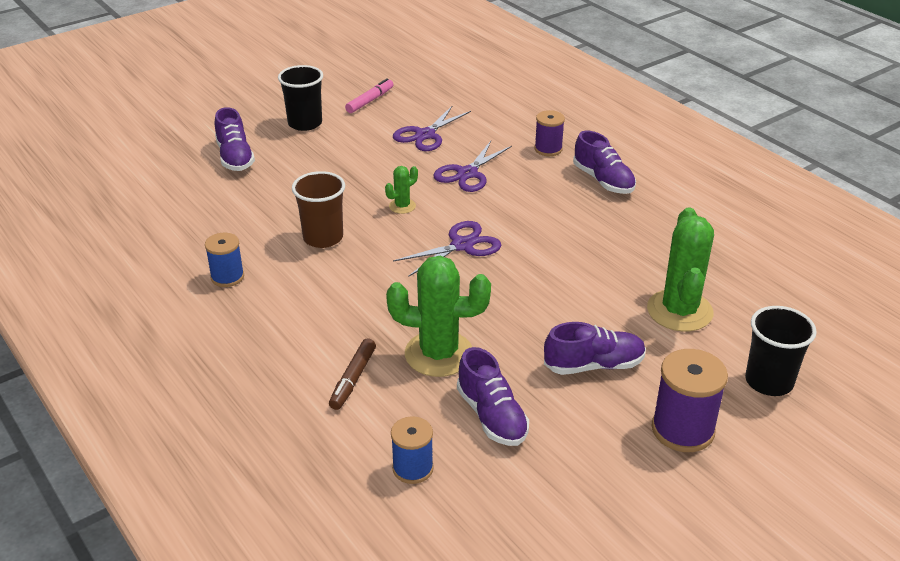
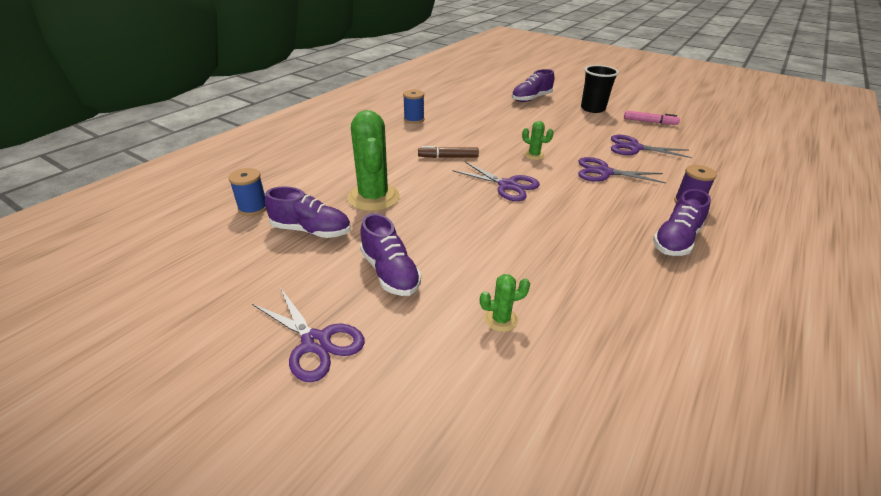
camera: 70 degrees right, 0 degrees up
brown cup [292,171,345,248] -> none
brown marker [329,338,376,410] -> brown marker moved to [418,146,479,158]
purple shoe [457,347,529,446] -> purple shoe turned 120 degrees counterclockwise [265,186,351,238]
green cactus [647,208,714,332] -> green cactus [480,274,530,332], size x0.47
purple spool [652,349,728,452] -> purple scissors [252,287,365,382]
black cup [745,306,817,396] -> none

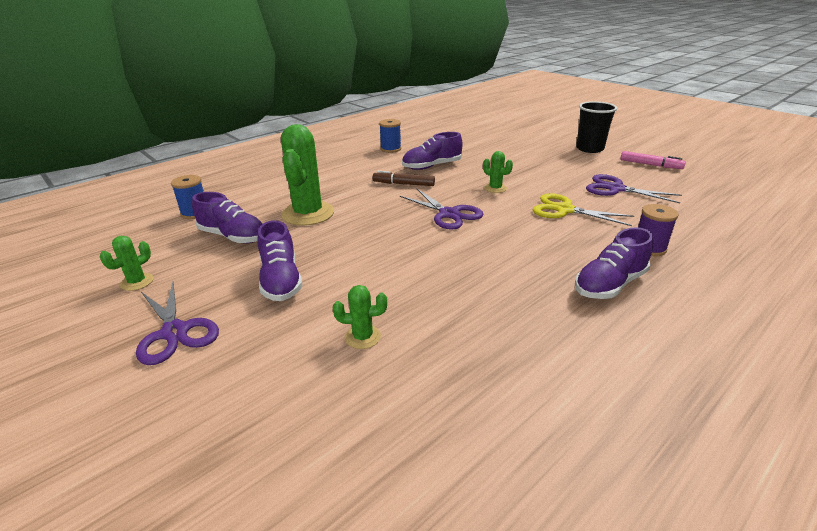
camera: 15 degrees right, 5 degrees down
purple shoe [512,69,554,102] -> purple shoe moved to [402,132,463,170]
purple scissors [578,157,666,183] -> yellow scissors [533,193,634,226]
none -> green cactus [100,236,154,291]

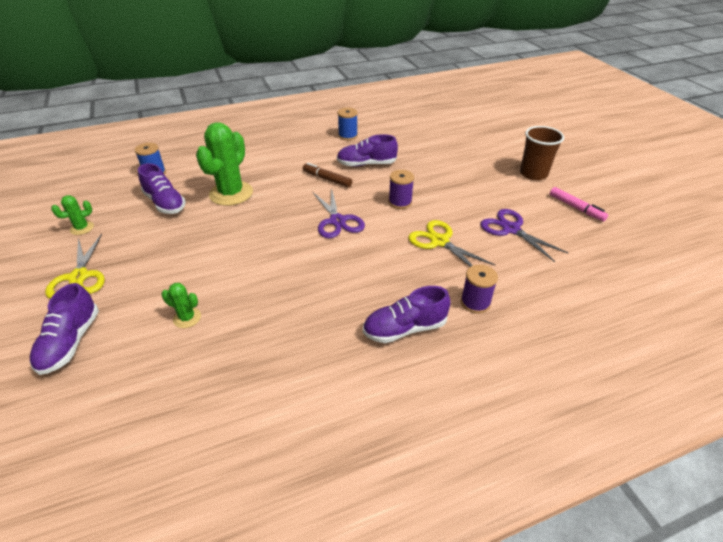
camera: 20 degrees right, 10 degrees up
purple scissors [136,282,219,365] -> yellow scissors [45,234,105,299]
purple shoe [257,220,303,301] -> purple shoe moved to [30,283,99,375]
green cactus [483,151,513,193] -> purple spool [389,170,414,209]
black cup [576,101,617,153] -> brown cup [520,126,564,180]

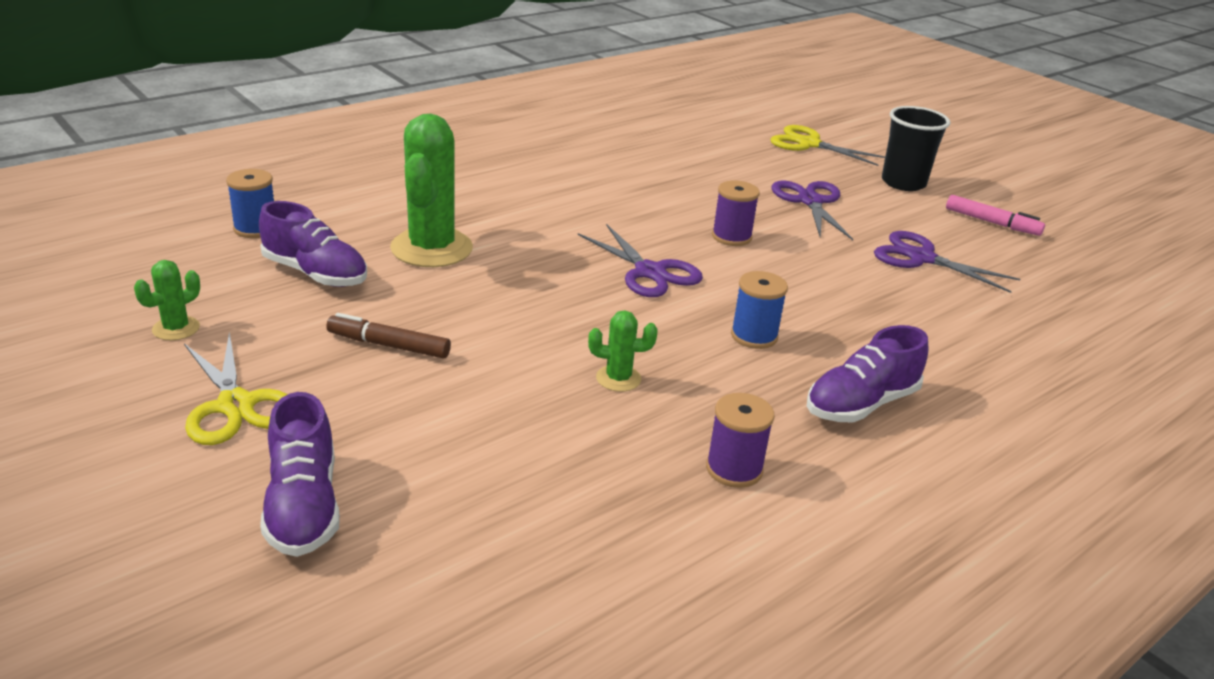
camera: 20 degrees left, 10 degrees down
green cactus [162,283,201,328] -> green cactus moved to [588,311,658,392]
brown marker [303,163,352,187] -> brown marker moved to [326,313,451,358]
purple shoe [337,134,398,167] -> none
blue spool [338,108,358,140] -> blue spool moved to [731,271,788,349]
yellow scissors [408,220,495,267] -> yellow scissors moved to [770,125,885,166]
purple spool [461,264,498,314] -> purple spool moved to [706,393,774,488]
brown cup [520,126,564,180] -> black cup [882,106,950,191]
none -> purple scissors [771,181,853,240]

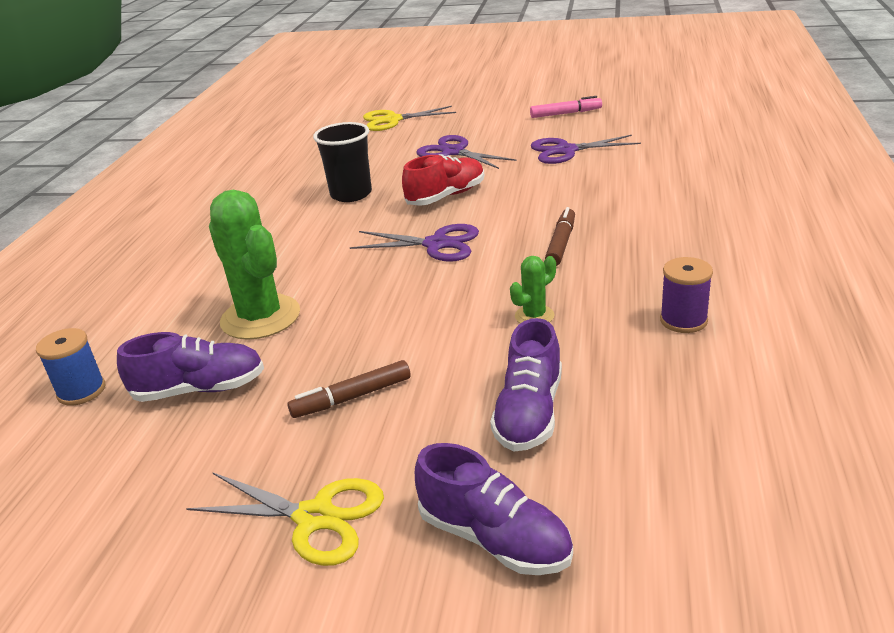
camera: 35 degrees left, 0 degrees up
green cactus [134,260,200,340] -> none
purple spool [712,181,760,246] -> red shoe [402,154,484,206]
blue spool [731,271,788,349] -> brown marker [545,207,575,266]
purple shoe [807,325,928,423] -> purple shoe moved to [490,318,562,451]
black cup [882,106,950,191] -> black cup moved to [313,122,372,202]

